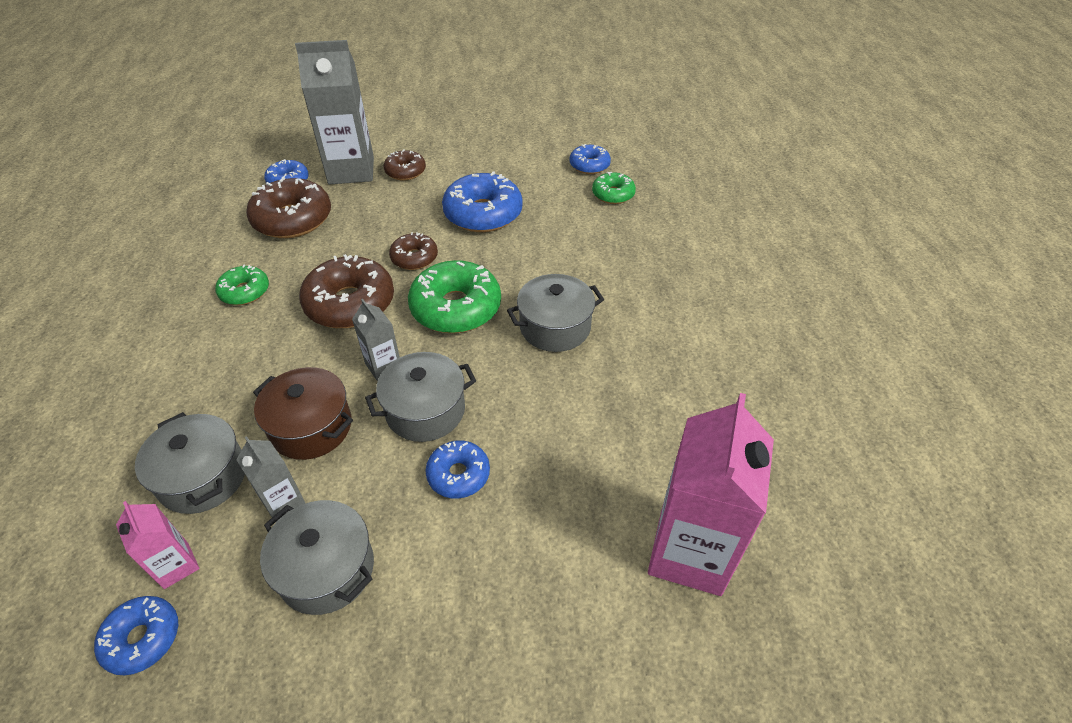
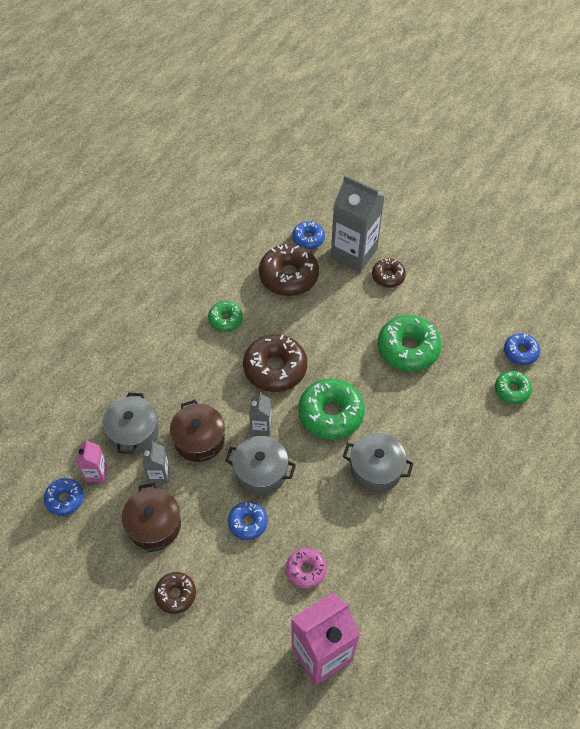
camera: 40 degrees right, 10 degrees up
grey pot [260,500,374,615] -> brown pot [122,483,181,553]
brown donut [389,232,438,270] -> brown donut moved to [154,572,196,614]
blue donut [442,171,523,232] -> green donut [378,315,442,372]
none -> pink donut [286,548,327,589]

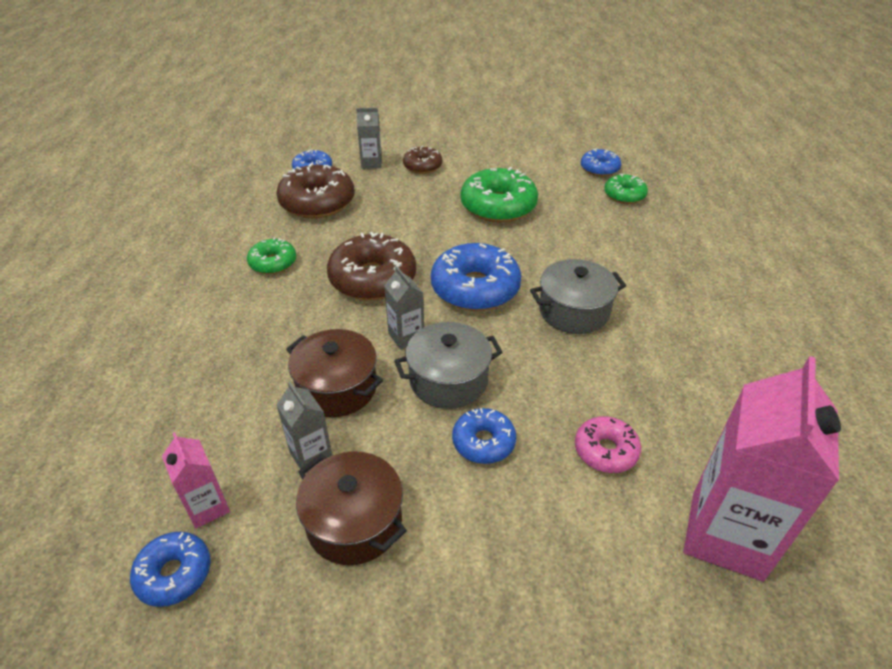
camera: 35 degrees left, 15 degrees down
grey pot [103,393,159,454] -> none
brown donut [154,572,196,614] -> none
green donut [298,378,365,440] -> blue donut [431,243,522,311]
grey carton [331,175,385,272] -> grey carton [356,108,382,169], size x0.48

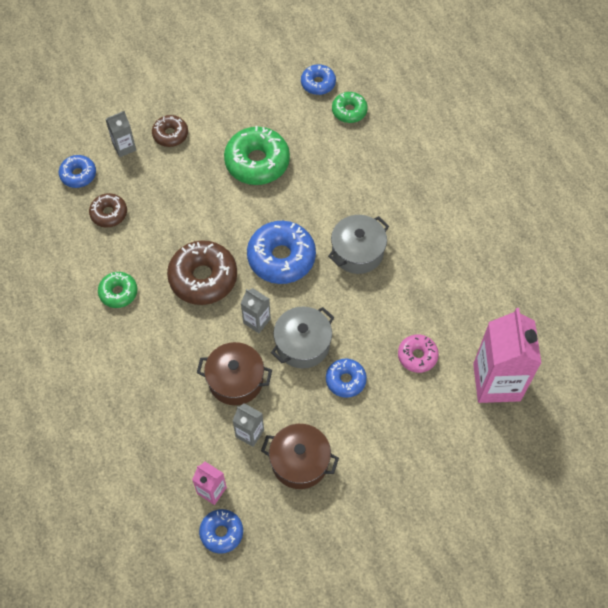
camera: 25 degrees left, 20 degrees up
brown donut [276,163,355,218] -> brown donut [89,193,127,227], size x0.56

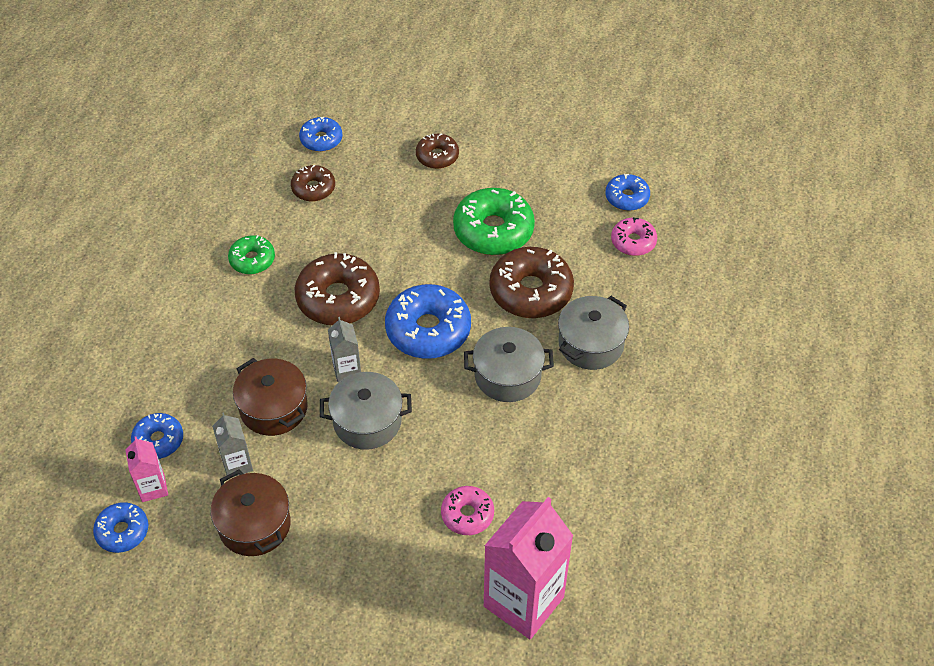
camera: 40 degrees right, 10 degrees down
grey carton [105,111,136,157] -> none
blue donut [326,359,367,398] -> blue donut moved to [131,413,183,459]
green donut [332,92,368,123] -> pink donut [611,217,657,256]
none -> brown donut [489,247,574,318]
none -> grey pot [558,296,629,370]

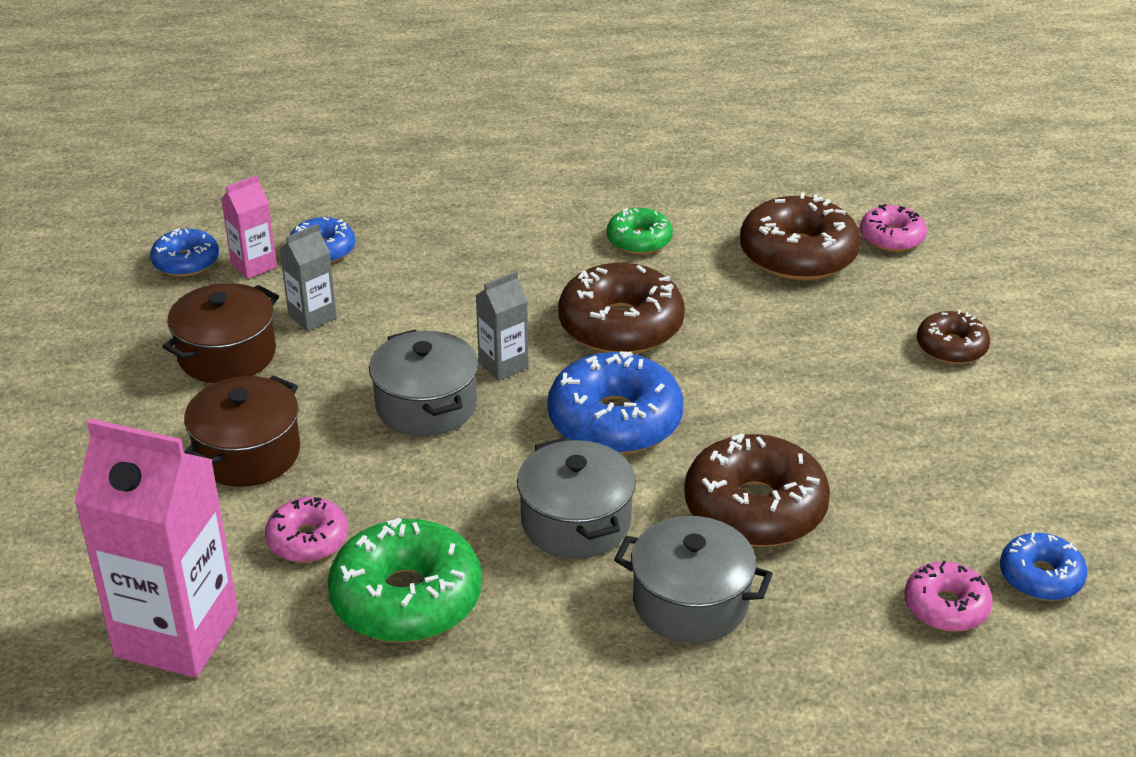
camera: 70 degrees right, 15 degrees down
brown pot [233,358,308,436] -> brown pot moved to [184,376,300,487]
brown donut [291,165,335,202] -> brown donut [740,192,861,281], size x1.78
blue donut [299,117,342,152] -> pink donut [860,204,927,252]
green donut [453,188,535,255] -> green donut moved to [327,518,482,643]

